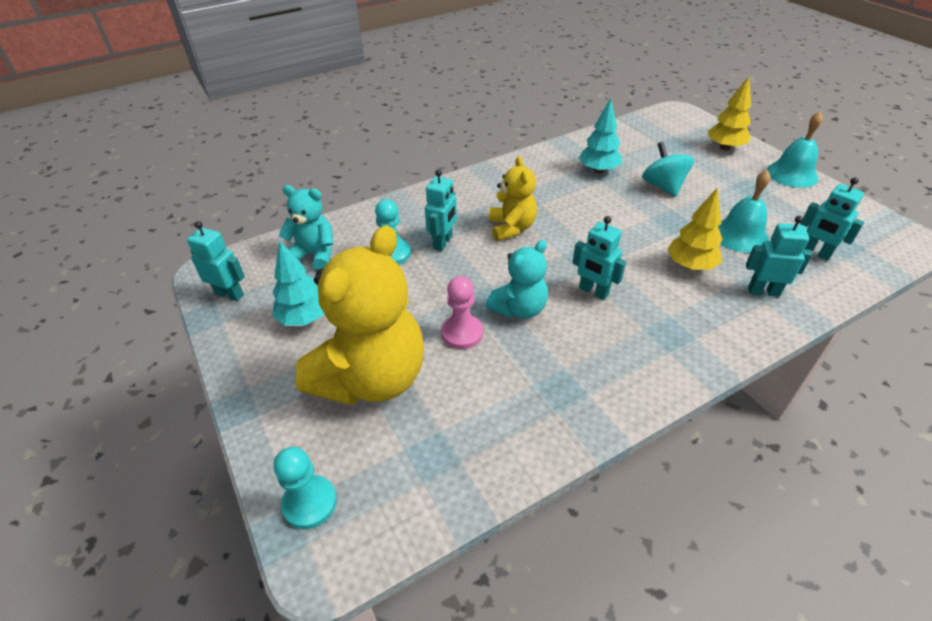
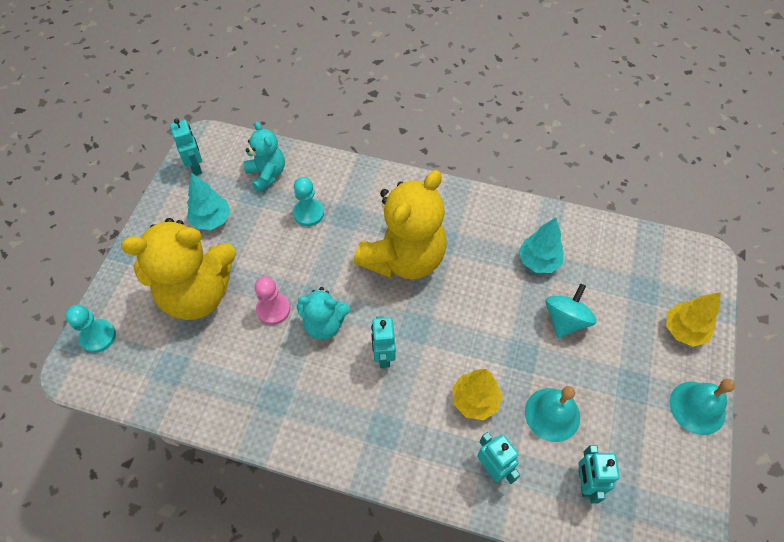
camera: 45 degrees right, 15 degrees up
turquoise robot [425,169,457,251] -> none
yellow teddy bear [489,156,537,241] -> yellow teddy bear [354,170,447,280], size x1.87

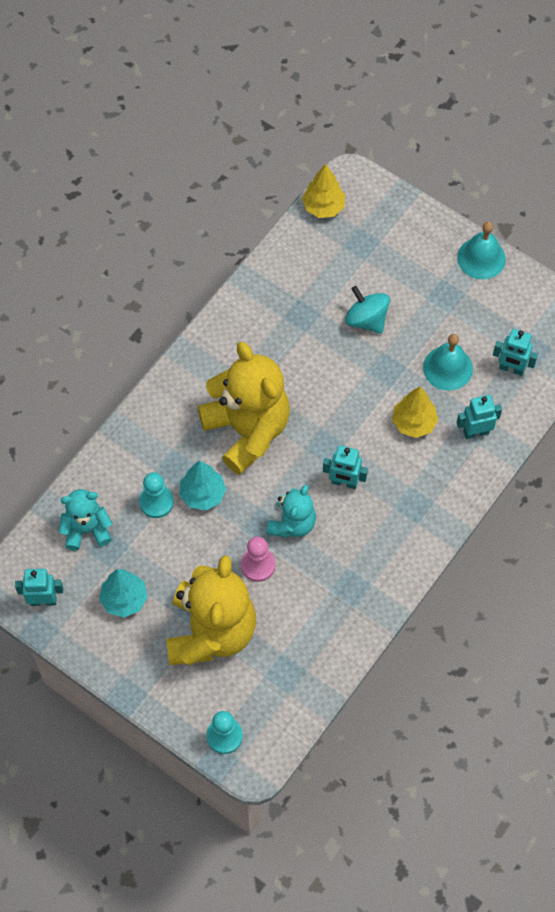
camera: 70 degrees left, 5 degrees up
turquoise tree [519,218,564,273] -> turquoise tree moved to [179,460,226,511]
yellow tree [666,292,721,347] -> yellow tree moved to [302,164,345,218]

